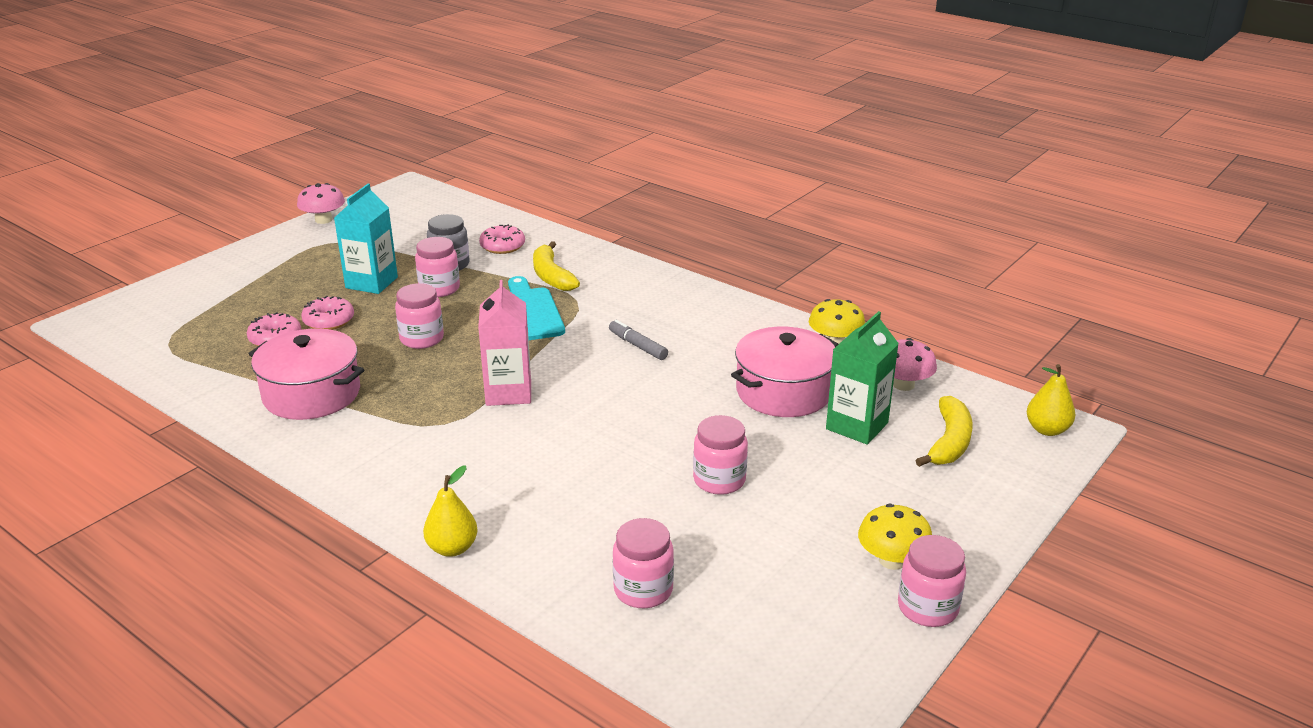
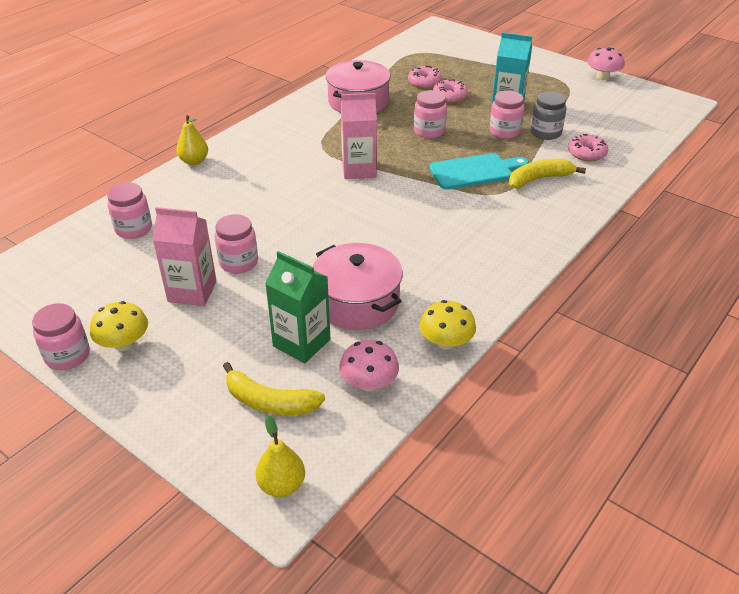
camera: 90 degrees right, 10 degrees up
grey marker [609,320,668,360] -> none
none -> pink carton [153,207,217,306]

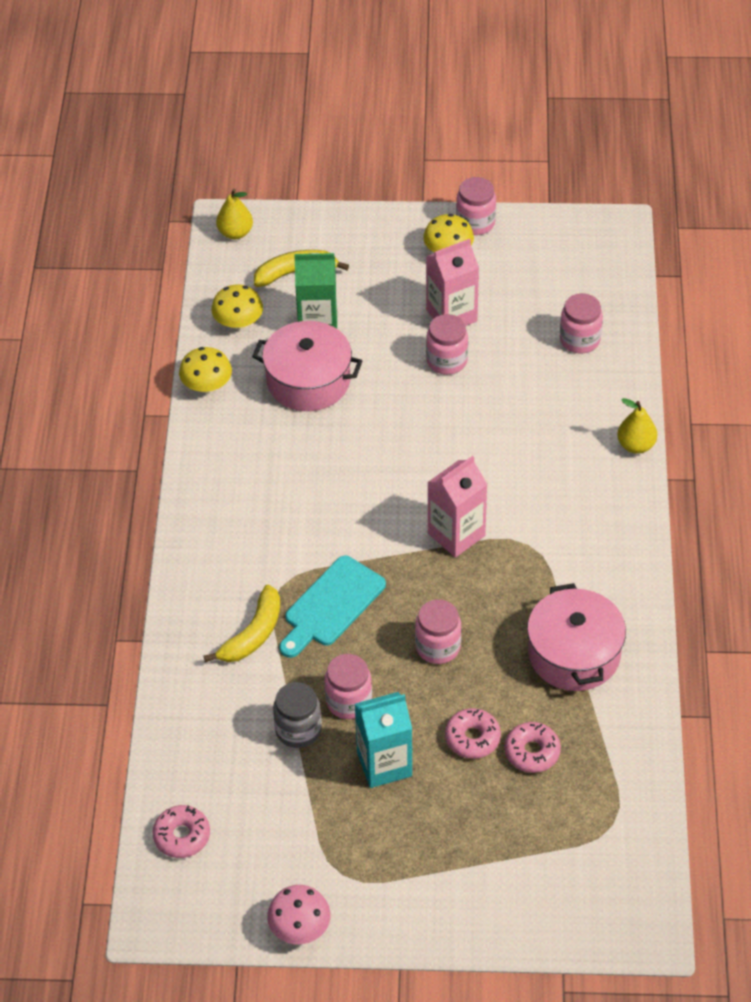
camera: 145 degrees right, 10 degrees up
pink mushroom [339,340,399,391] -> yellow mushroom [211,285,263,330]
pink donut [568,134,608,161] -> pink donut moved to [153,805,210,858]

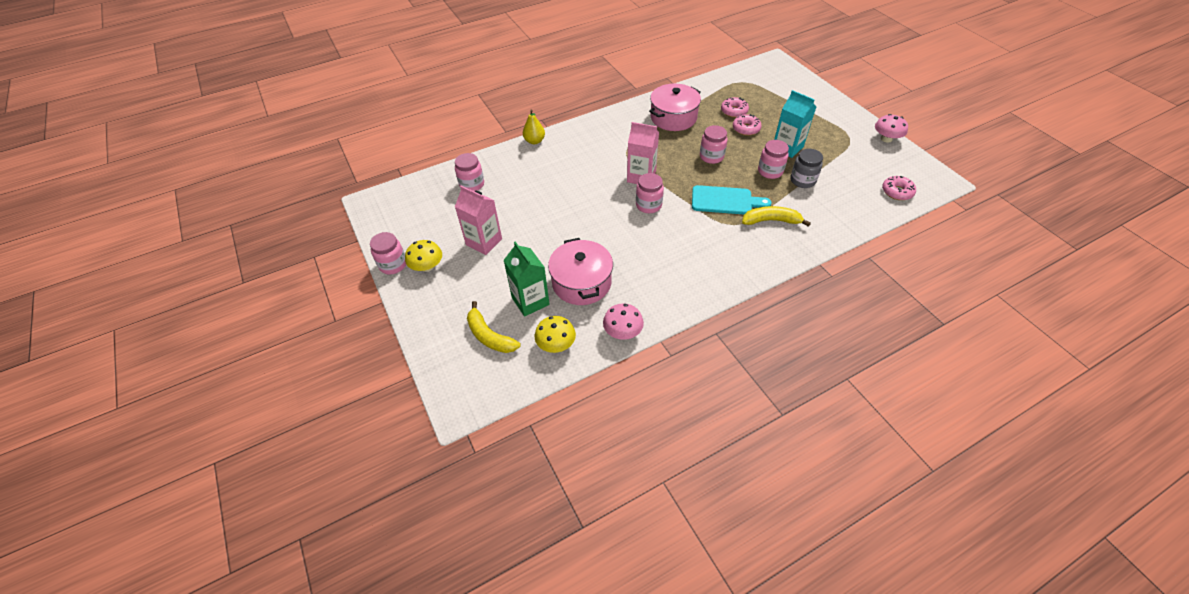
camera: 120 degrees left, 0 degrees up
yellow mushroom [179,347,232,393] -> pink mushroom [603,303,644,340]
yellow pear [216,189,253,239] -> none
pink jar [426,314,468,375] -> pink jar moved to [636,173,664,213]

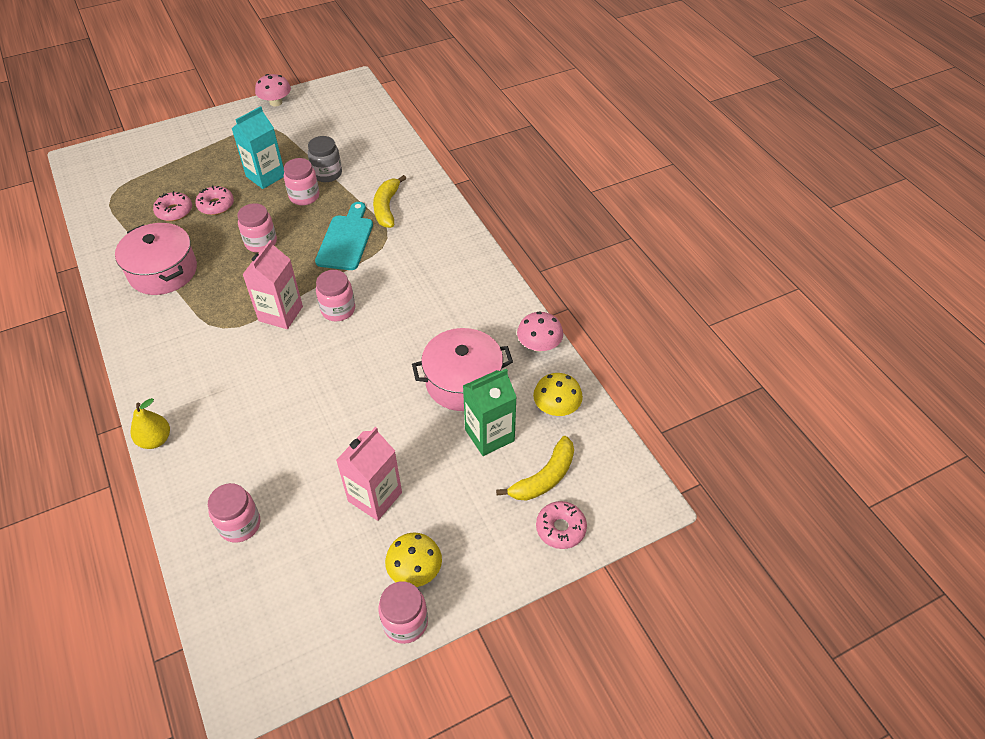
camera: 90 degrees left, 0 degrees up
pink donut [882,176,916,200] -> pink donut moved to [536,501,587,549]

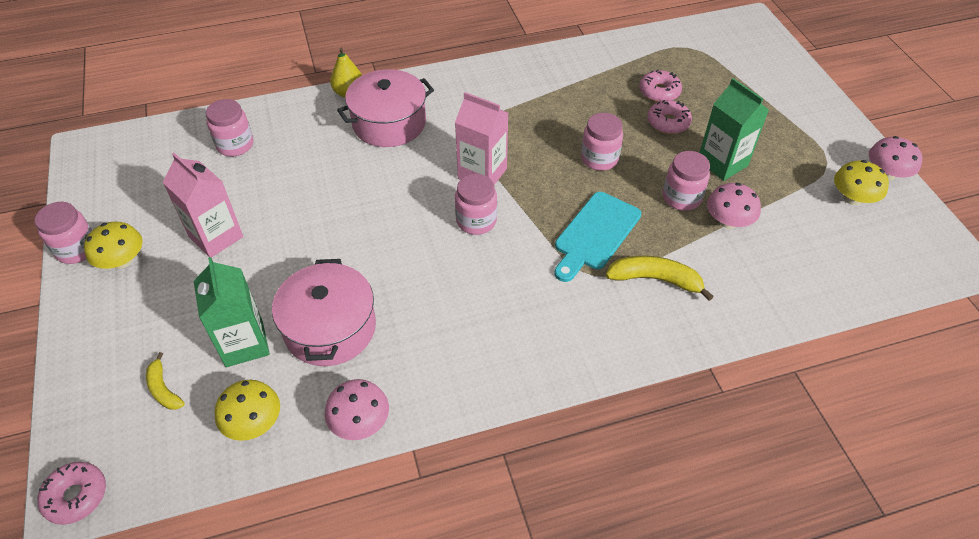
camera: 100 degrees right, 0 degrees up
pink pot [115,223,197,295] -> pink pot moved to [337,69,434,147]
turquoise carton [232,106,284,189] -> green carton [700,78,769,181]
grey jar [308,136,342,182] -> pink mushroom [707,183,761,229]
turquoise cutting board [315,202,373,270] -> turquoise cutting board turned 105 degrees clockwise [554,192,641,282]
yellow banana [496,436,574,501] -> yellow banana [146,352,185,410], size x0.62
pink donut [536,501,587,549] -> pink donut moved to [38,462,106,525]
none -> yellow mushroom [834,160,889,205]

